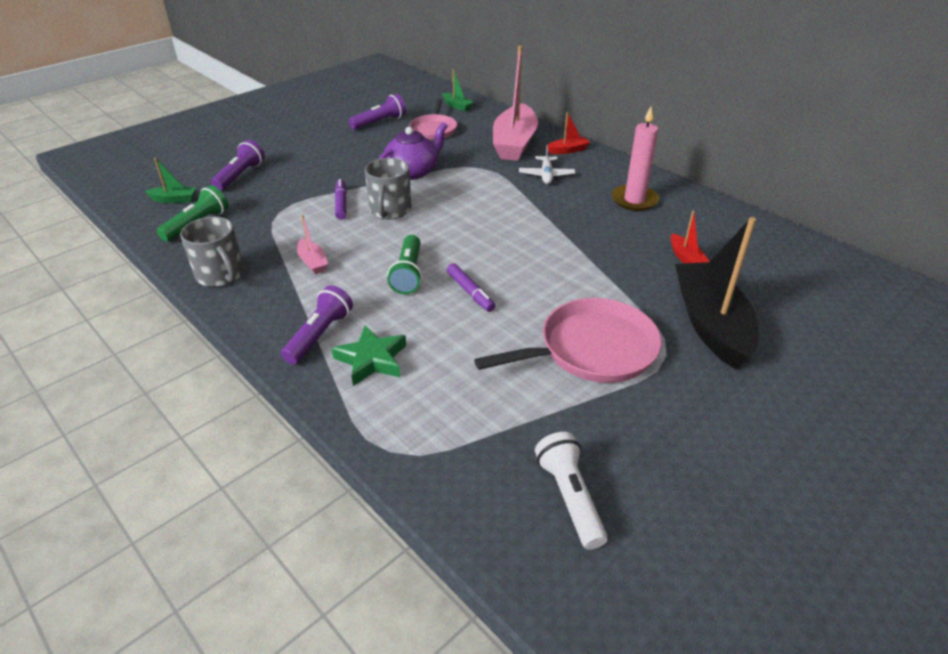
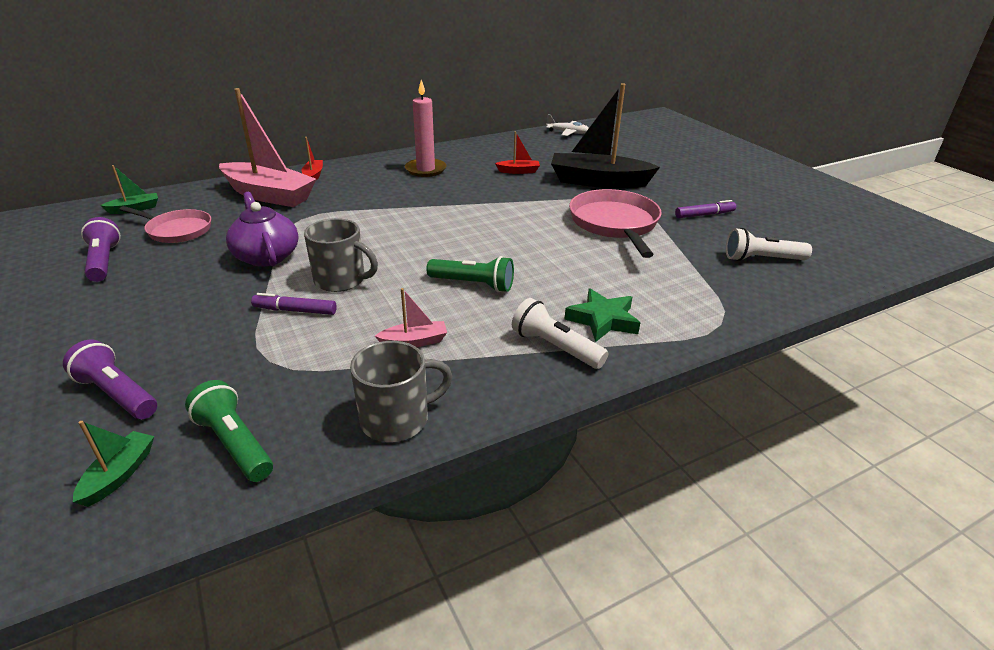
camera: 75 degrees left, 5 degrees down
purple flashlight [281,285,353,365] -> white flashlight [512,298,609,369]
purple marker [447,263,495,312] -> purple marker moved to [675,200,736,218]
white plane [519,145,575,184] -> white plane moved to [546,114,589,136]

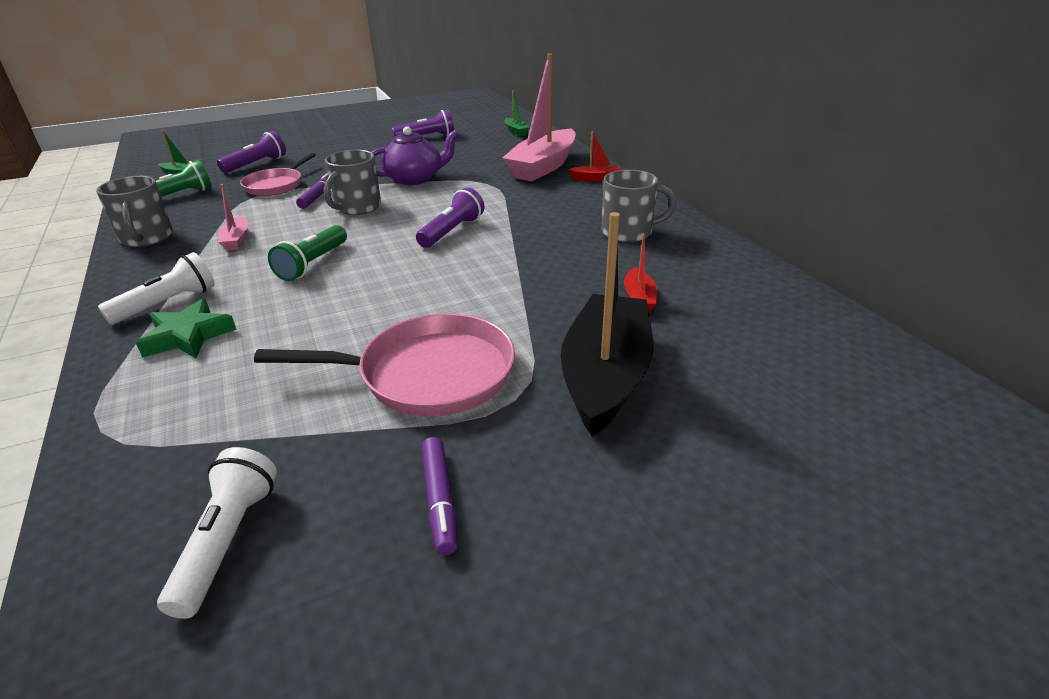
camera: 95 degrees right, 0 degrees up
pink pan [119,206,211,243] -> pink pan moved to [240,153,316,196]
pink candle [405,80,447,177] -> grey mug [602,169,677,242]
white plane [546,114,589,136] -> none
none -> purple flashlight [416,188,485,248]

